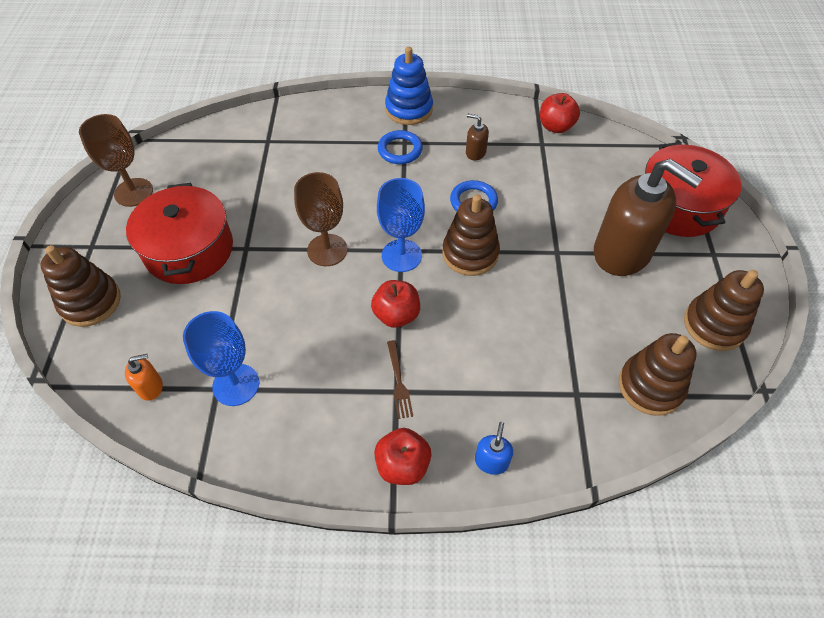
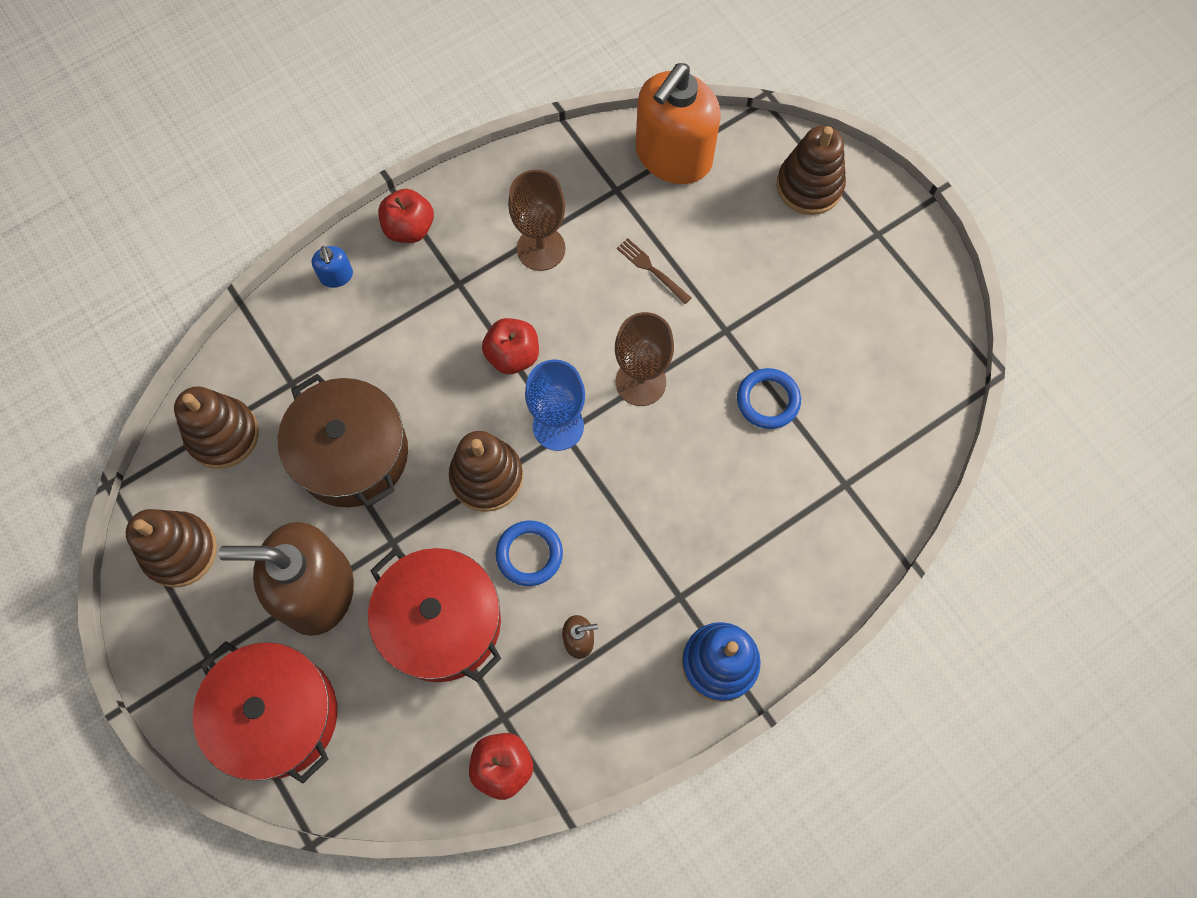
camera: 145 degrees right, 15 degrees up
brown goblet [79,114,153,207] -> brown goblet moved to [508,170,566,271]
orange soap dispenser [125,354,163,401] -> orange soap dispenser [636,63,721,184], size x2.48
red pot [126,183,233,284] -> red pot moved to [368,548,501,682]
blue goblet [183,311,259,406] -> none
blue ring [378,130,423,164] -> blue ring moved to [737,368,801,429]
brown fork [387,340,413,419] -> brown fork moved to [617,238,691,304]
none -> brown pot [278,374,408,508]

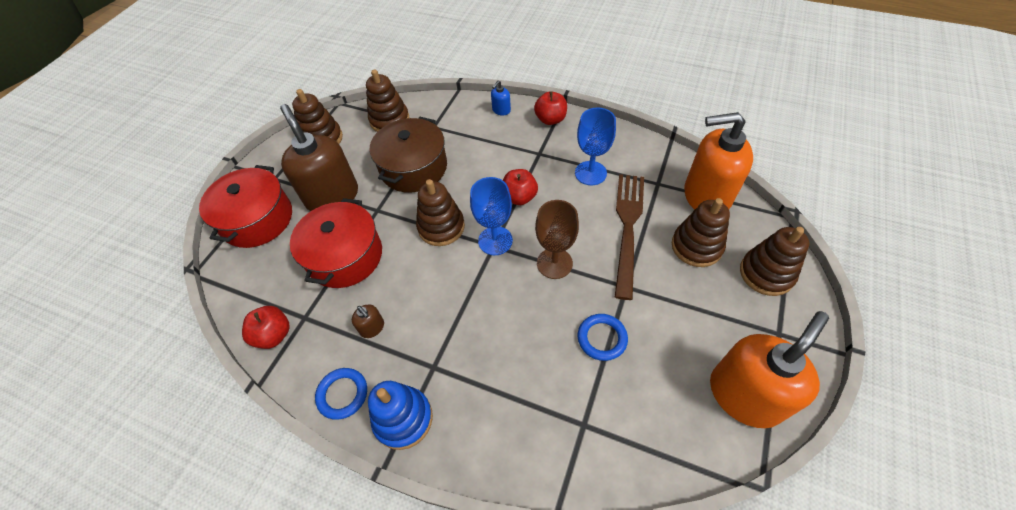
camera: 60 degrees right, 15 degrees down
blue ring [496,521,563,586] -> blue ring moved to [315,368,367,420]
brown goblet [508,170,566,271] -> blue goblet [575,107,616,185]
brown fork [617,238,691,304] -> brown fork [615,174,644,300], size x2.34
none -> brown stacking toy [672,198,730,267]
none -> orange soap dispenser [710,311,829,428]

